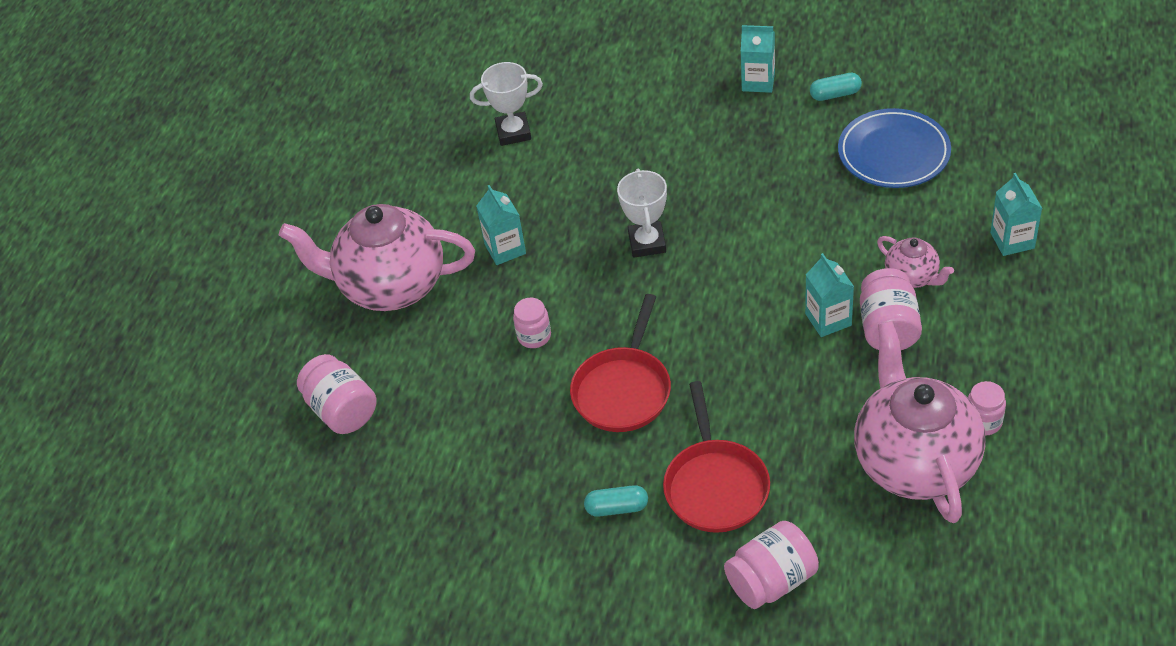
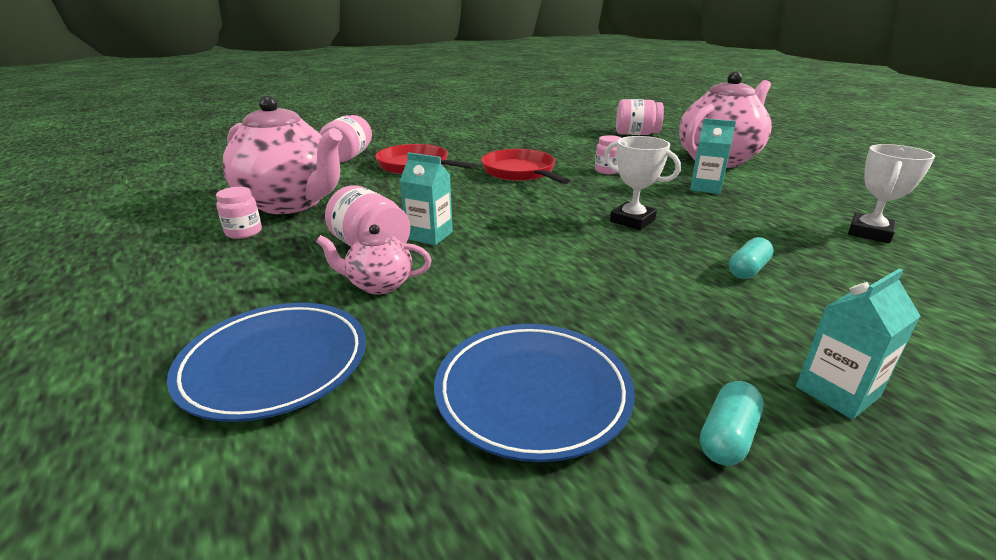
camera: 130 degrees right, 20 degrees down
turquoise capsule [584,485,648,517] -> turquoise capsule moved to [729,237,774,279]
turquoise carton [990,173,1042,256] -> blue plate [167,303,366,422]

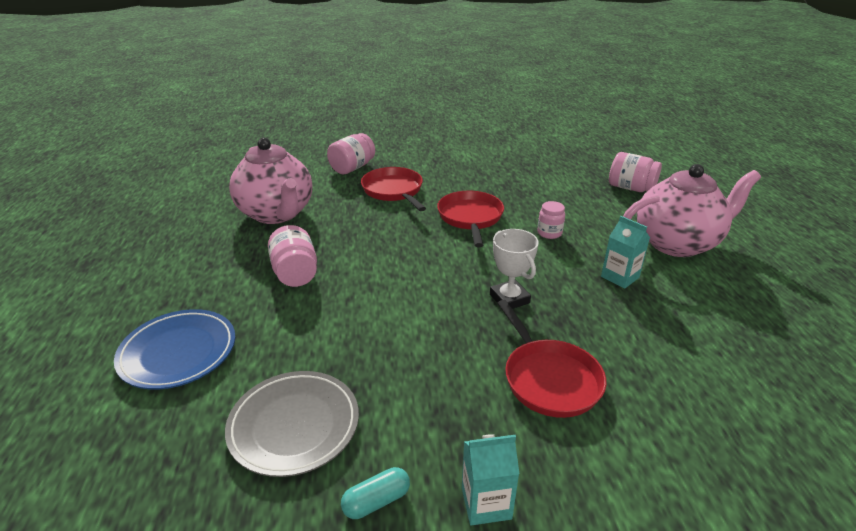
camera: 25 degrees right, 5 degrees up
pink jar [216,187,262,239] -> none
pink teapot [316,224,432,295] -> none
turquoise carton [400,152,453,245] -> none
blue plate [434,324,635,462] -> grey plate [225,371,359,477]
turquoise capsule [729,237,774,279] -> red pan [497,300,606,418]
white trophy [848,144,935,243] -> none

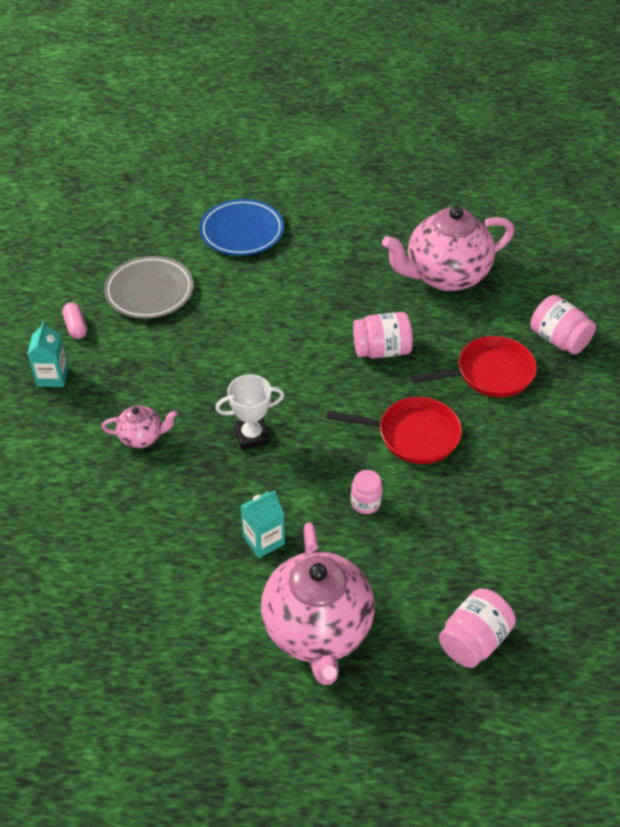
camera: 100 degrees right, 15 degrees up
pink jar [268,225,317,287] -> pink jar moved to [353,312,413,358]
turquoise capsule [341,467,410,519] -> pink capsule [62,302,87,339]
red pan [497,300,606,418] -> pink teapot [102,405,177,448]

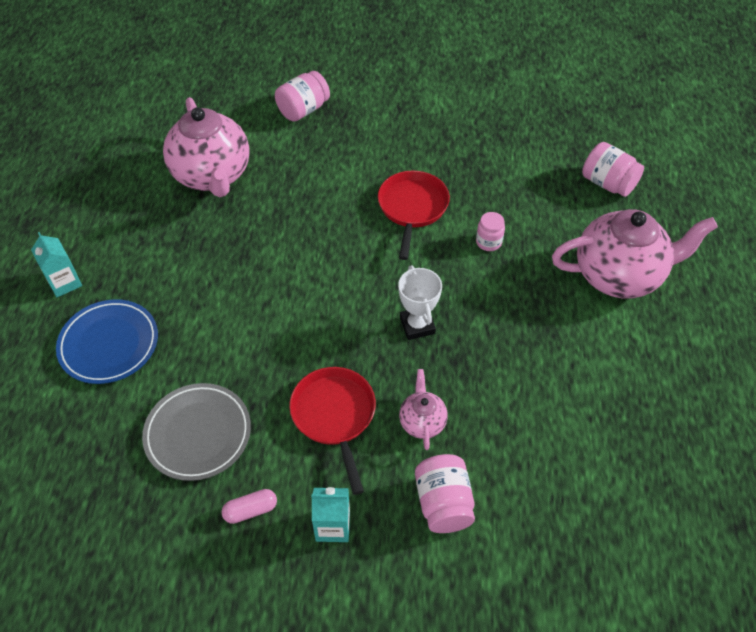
camera: 90 degrees left, 5 degrees up
turquoise carton [241,490,285,558] -> turquoise carton moved to [31,232,82,297]
pink jar [353,312,413,358] -> pink jar moved to [415,454,475,533]
red pan [411,336,537,397] -> red pan moved to [289,367,376,495]

